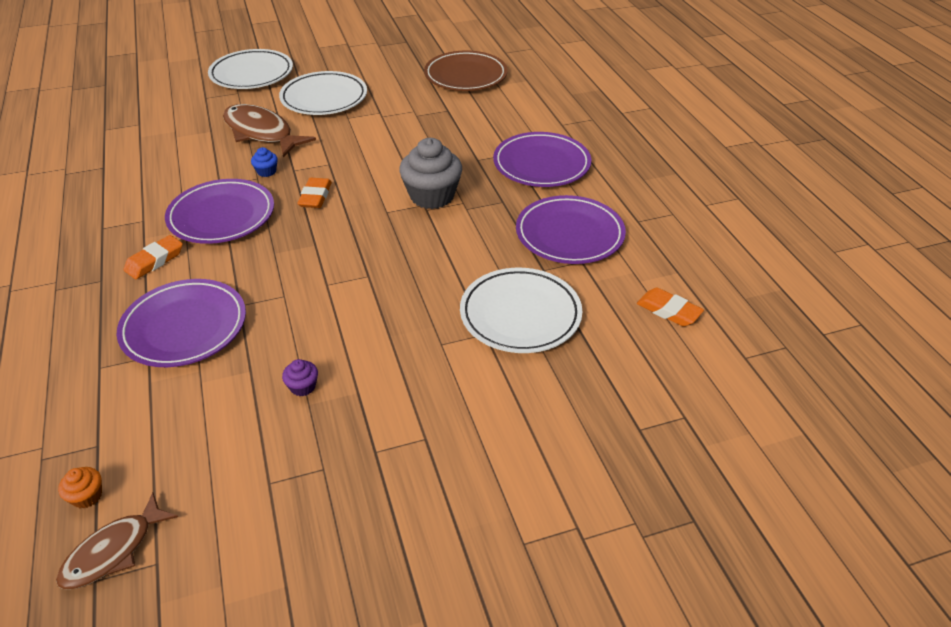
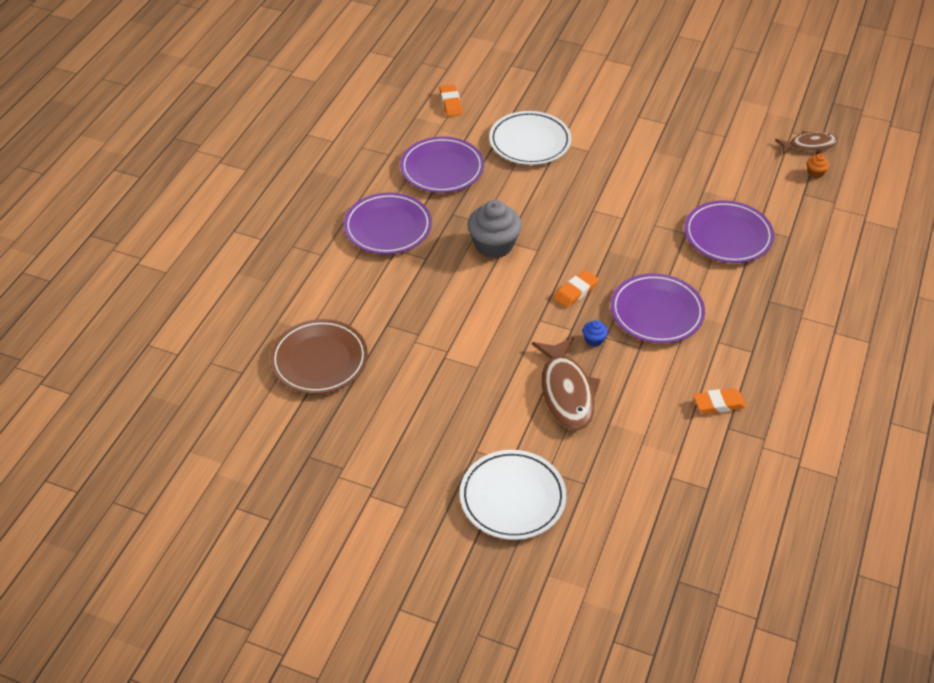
camera: 140 degrees left, 5 degrees up
orange eraser [123,235,183,279] -> orange eraser moved to [693,388,746,414]
white plate [279,71,367,115] -> none
purple cupcake [282,359,318,396] -> none

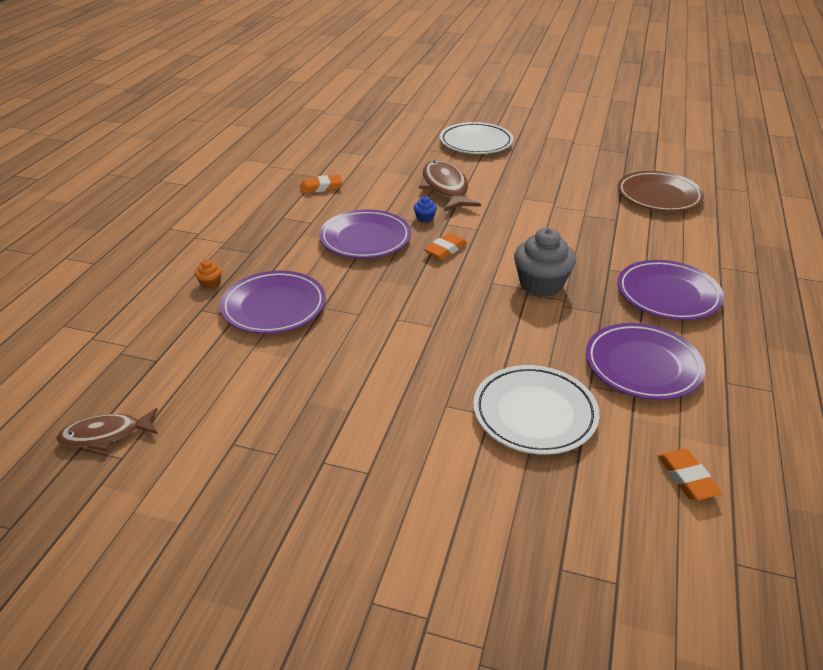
camera: 175 degrees right, 10 degrees down
orange cupcake [807,154,829,178] -> orange cupcake moved to [195,259,222,289]

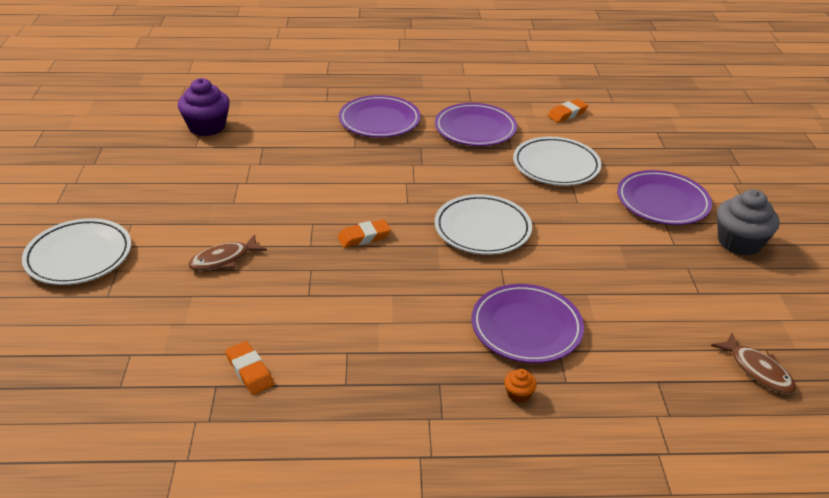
camera: 110 degrees left, 0 degrees up
purple plate [319,210,411,258] -> purple plate moved to [617,170,712,225]
blue cupcake [414,196,437,222] -> none
brown fish [419,160,481,211] -> brown fish [188,234,267,271], size x0.62
orange eraser [424,233,467,260] -> orange eraser turned 45 degrees counterclockwise [338,219,391,248]
grey cupcake [514,228,576,297] -> grey cupcake moved to [717,189,780,256]
brown plate [617,171,704,212] -> purple cupcake [178,78,230,136]
none -> white plate [435,194,532,255]

